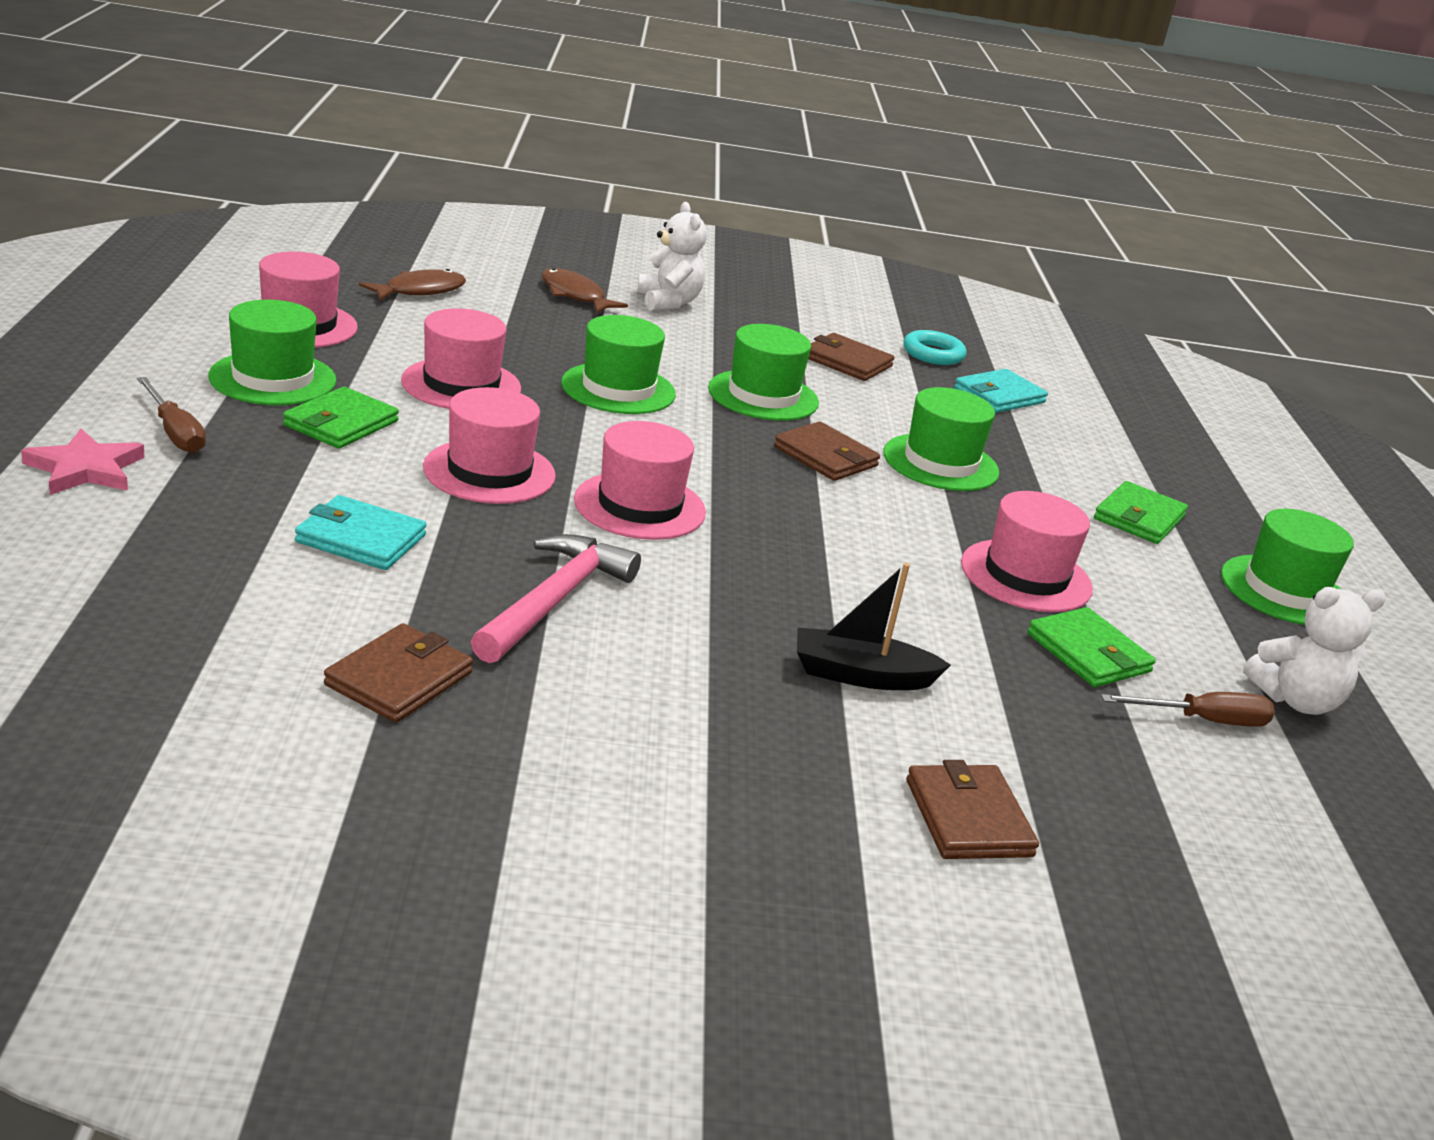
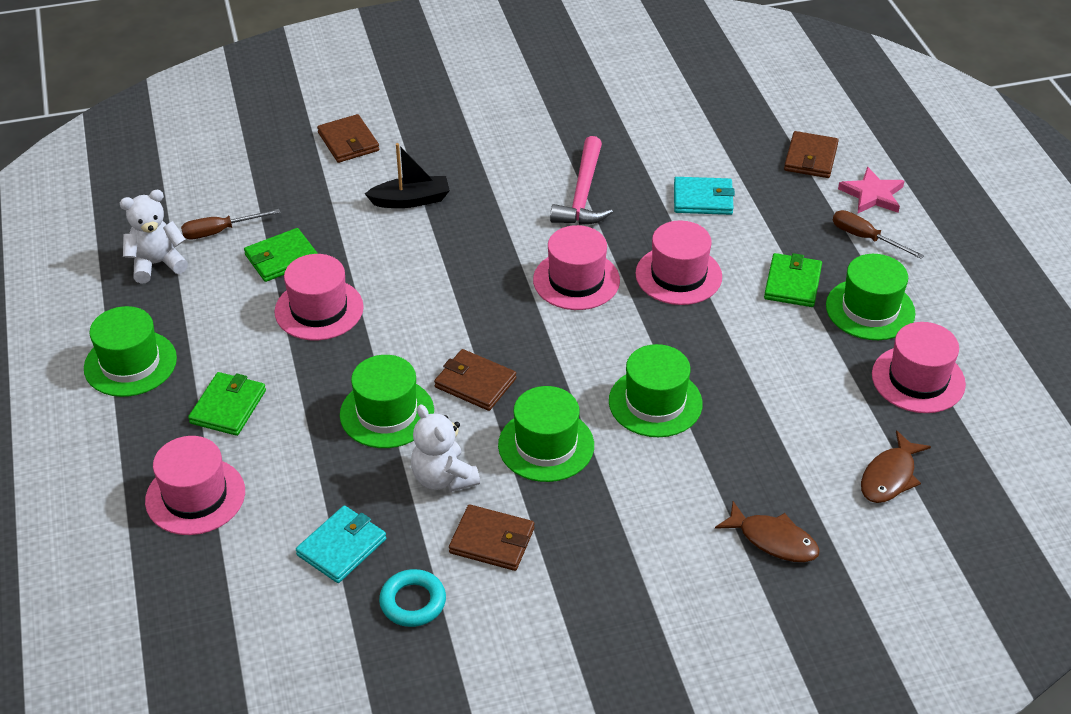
camera: 170 degrees right, 15 degrees up
brown wallet [324,623,473,723] -> brown wallet moved to [784,131,839,178]
pink hat [401,308,521,409] -> pink hat moved to [145,436,245,535]
white teddy bear [637,202,707,311] -> white teddy bear moved to [411,405,480,492]
green wallet [1027,607,1156,687] -> green wallet turned 75 degrees counterclockwise [244,228,318,282]

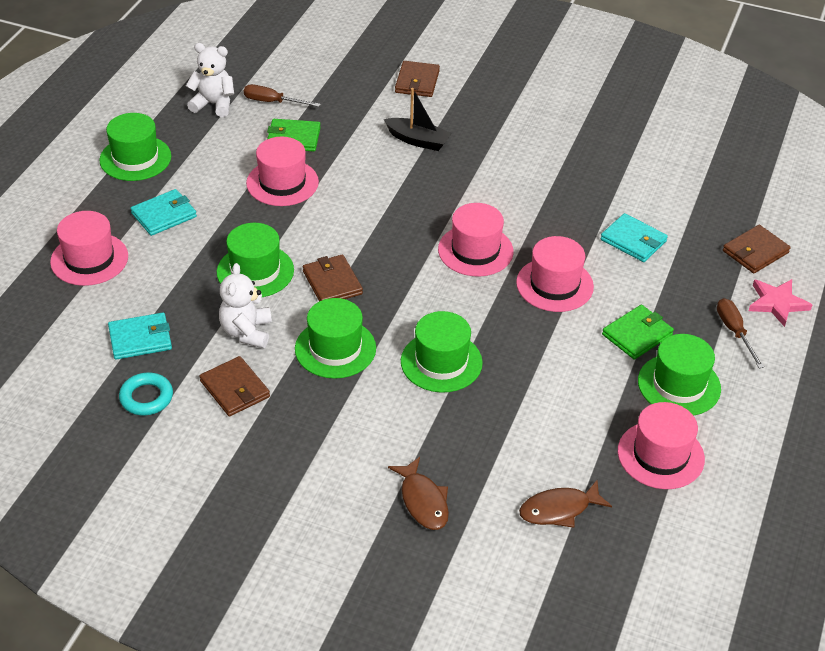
camera: 35 degrees right, 0 degrees up
green wallet [188,372,266,436] -> turquoise wallet [131,189,197,236]
pink hammer [550,136,613,225] -> none

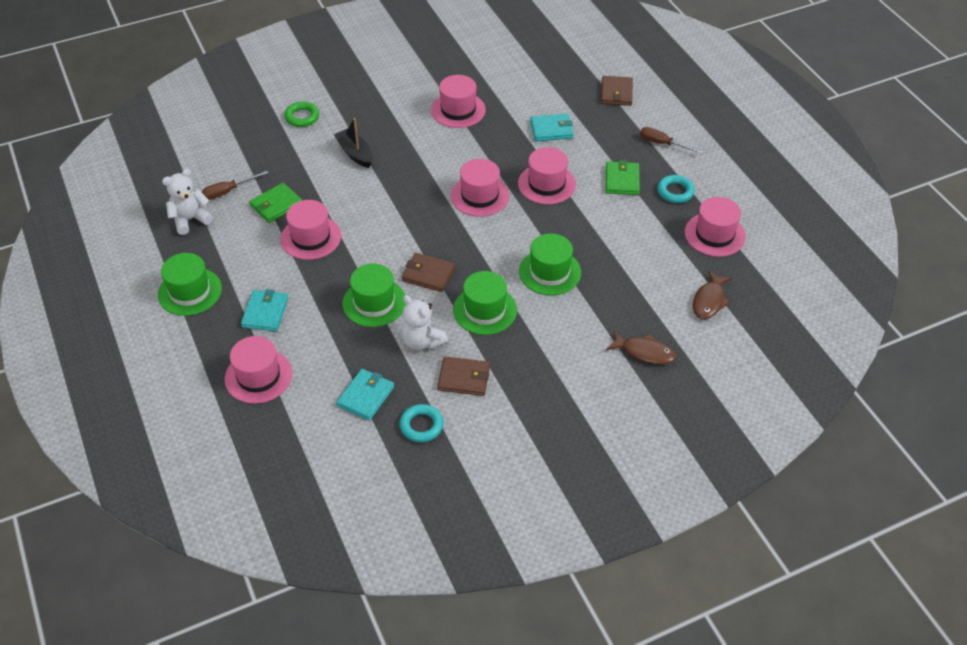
camera: 45 degrees left, 5 degrees up
black boat [384,88,452,151] -> black boat turned 105 degrees counterclockwise [334,118,373,168]
brown wallet [395,61,440,97] -> green ring [284,101,319,127]
green hat [638,334,721,416] -> turquoise ring [657,175,695,203]
pink star [749,279,812,327] -> none
none -> pink hat [431,75,486,128]

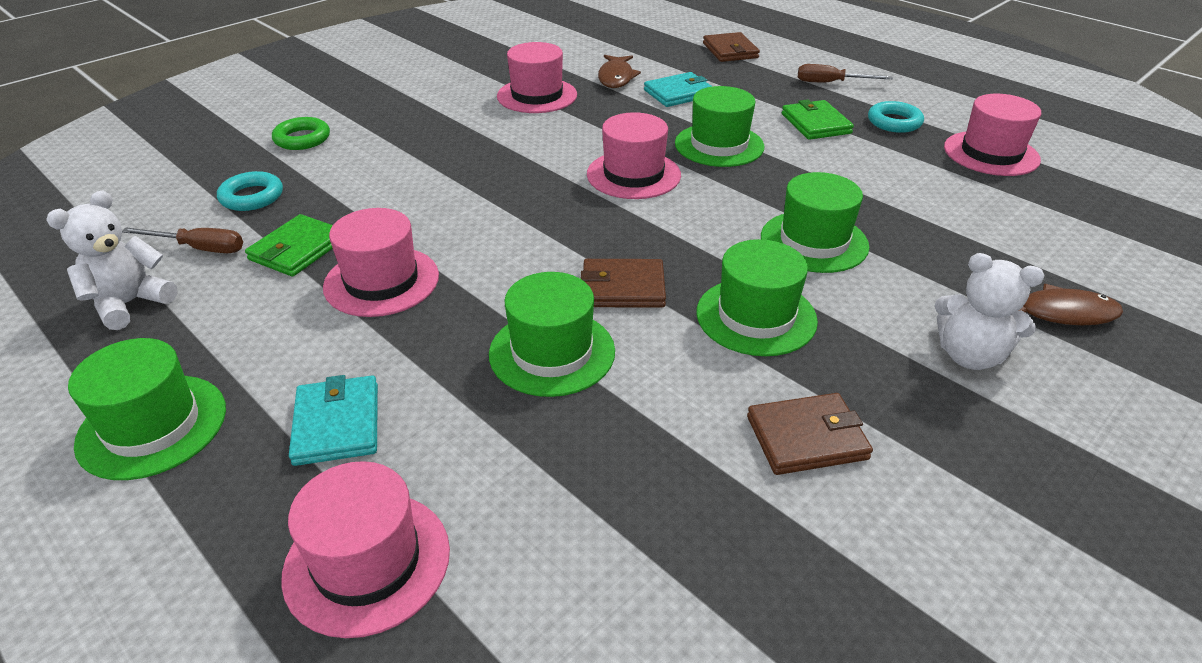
camera: 20 degrees left, 10 degrees down
brown screwdriver [202,171,268,200] -> brown screwdriver turned 120 degrees counterclockwise [122,228,243,253]
black boat [334,118,373,168] -> none
turquoise wallet [336,369,394,421] -> none
turquoise ring [399,404,444,442] -> turquoise ring moved to [217,171,283,211]
white teddy bear [401,295,448,350] -> white teddy bear moved to [935,253,1044,370]
pink hat [518,147,576,204] -> green hat [675,86,765,167]
brown fish [693,270,732,319] -> brown fish moved to [598,55,641,88]

